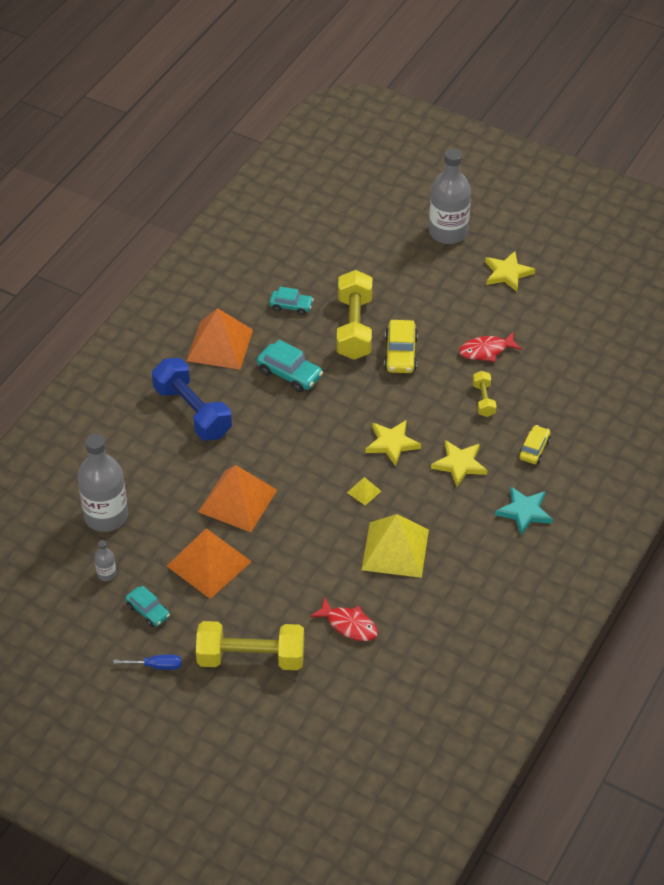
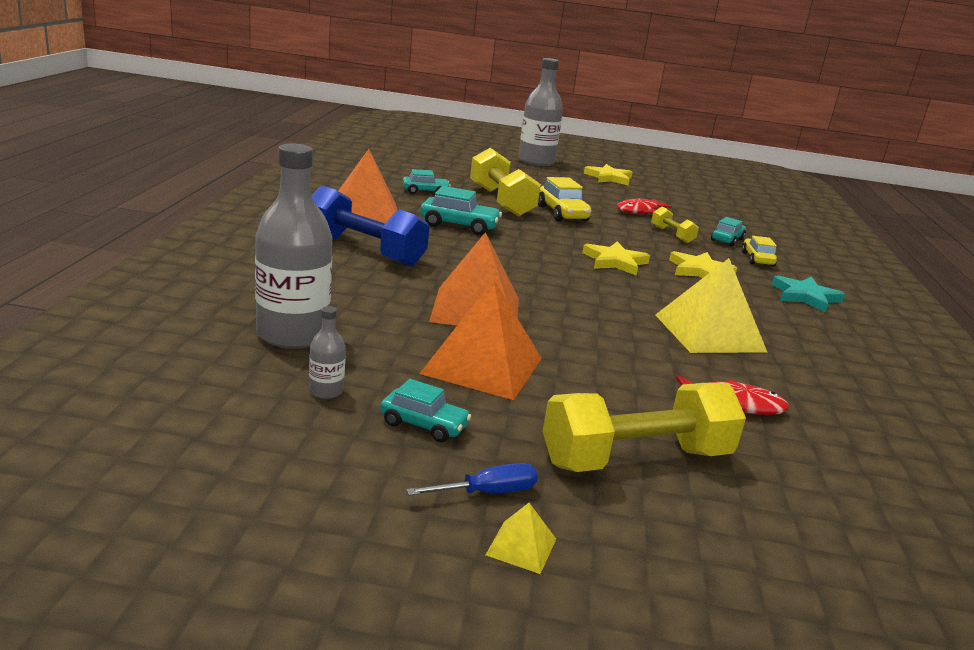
camera: 25 degrees left, 25 degrees down
yellow pyramid [347,477,381,505] -> yellow pyramid moved to [486,503,556,574]
none -> turquoise car [711,217,746,246]

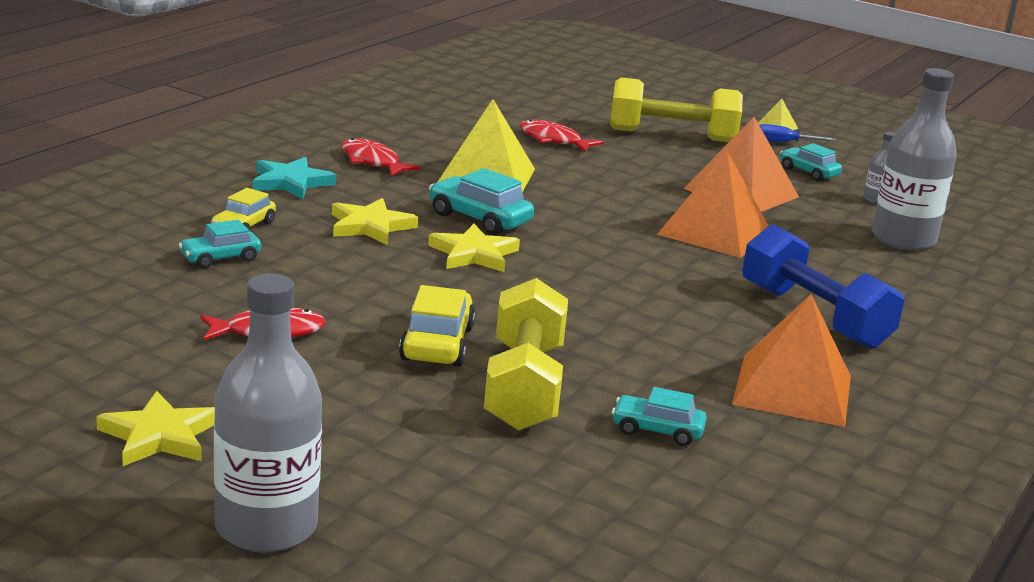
camera: 155 degrees left, 0 degrees up
turquoise car [420,186,502,235] -> turquoise car moved to [429,168,534,235]
yellow dumbbell [651,207,699,243] -> none
none -> red fish [341,138,421,177]

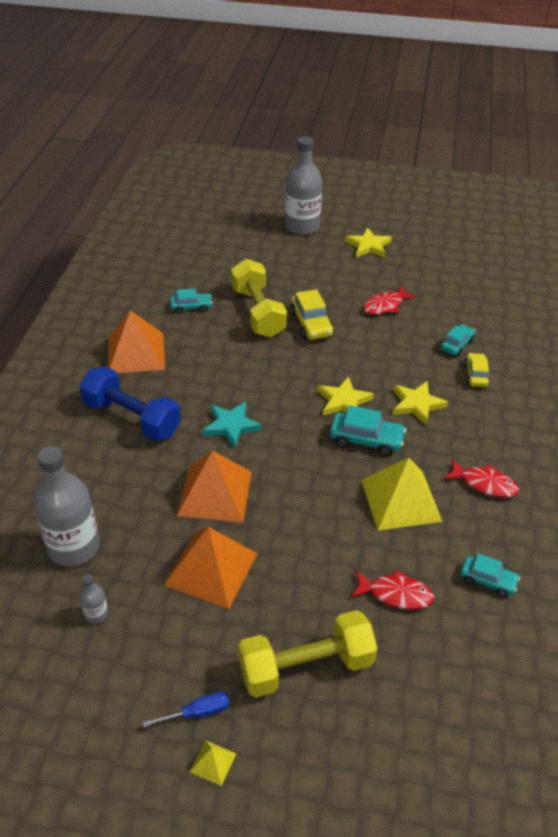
camera: 160 degrees right, 20 degrees up
turquoise star [253,157,336,199] -> turquoise star moved to [203,402,262,448]
turquoise car [780,143,842,181] -> turquoise car moved to [461,553,520,597]

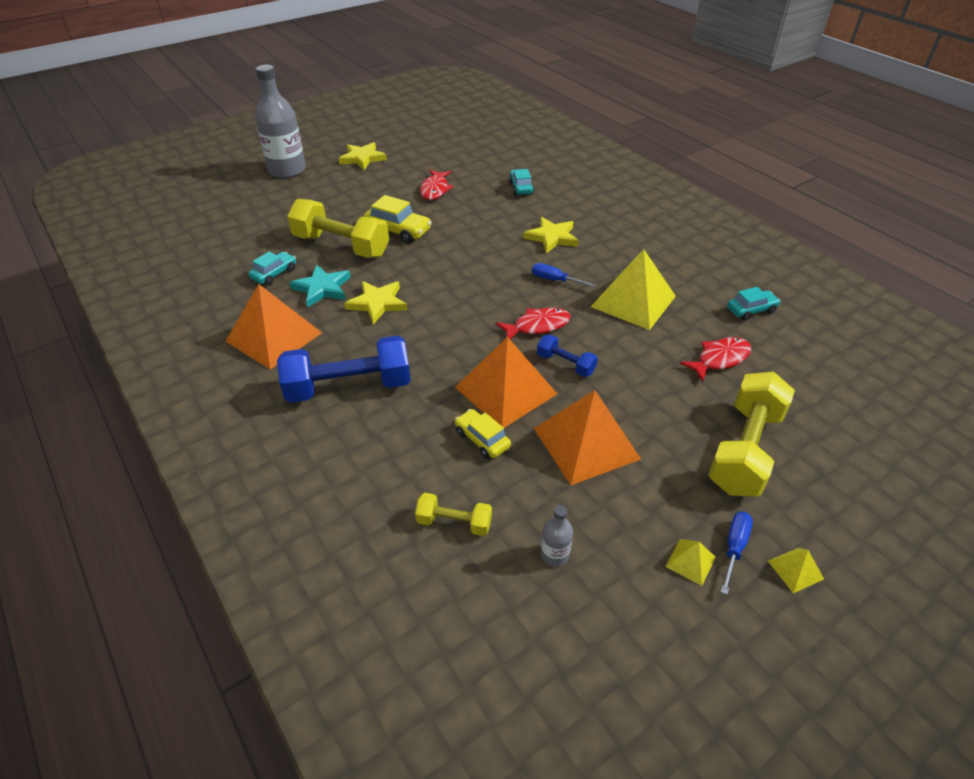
camera: 45 degrees left, 0 degrees up
grey bottle [33,446,100,567] -> yellow dumbbell [415,493,492,536]
turquoise star [203,402,262,448] -> turquoise star moved to [289,265,351,307]
yellow star [317,376,374,415] -> yellow star moved to [344,281,407,324]
turquoise car [330,405,406,457] -> blue screwdriver [532,263,596,287]
red fish [444,459,519,498] -> red fish moved to [496,308,571,339]
yellow car [464,353,490,387] -> yellow car moved to [455,409,511,459]
none -> blue dumbbell [537,334,598,377]
none -> yellow pyramid [665,539,716,586]

